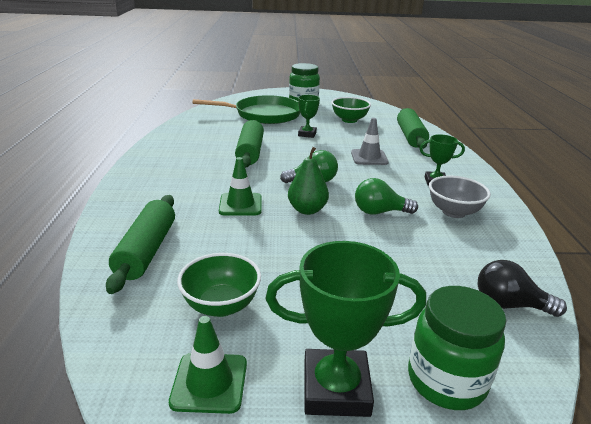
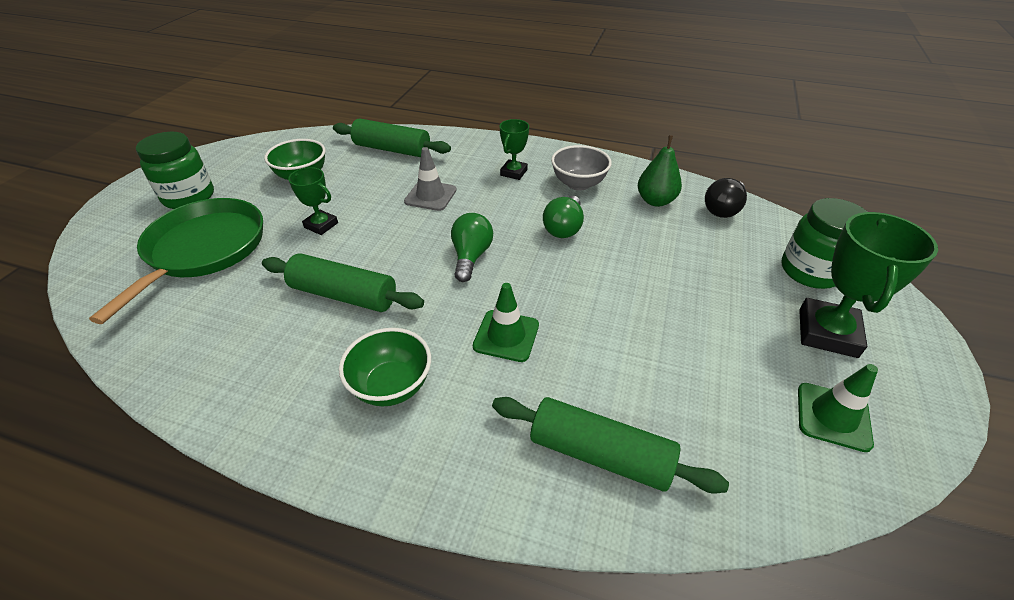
camera: 70 degrees left, 15 degrees up
green bowl [177,253,261,317] -> green bowl moved to [339,328,431,406]
green pear [288,147,329,215] -> green pear moved to [638,135,682,207]

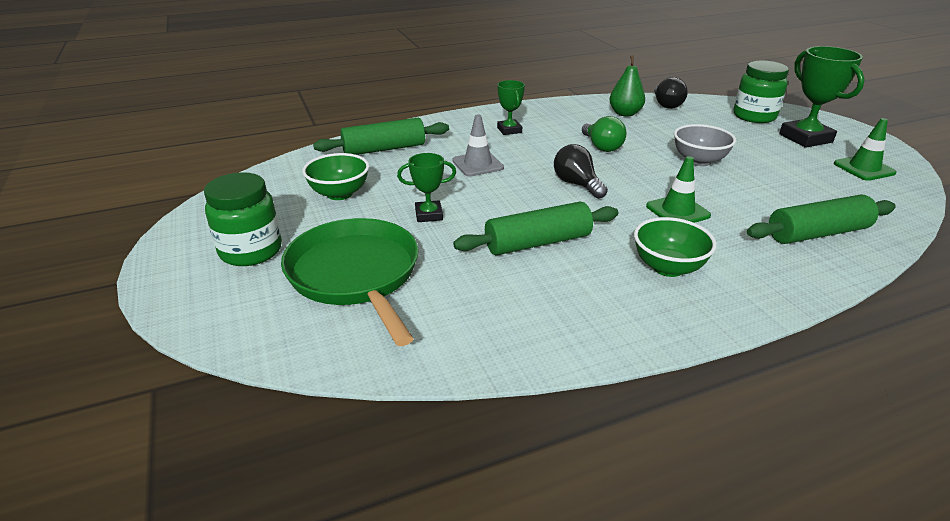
camera: 40 degrees left, 10 degrees down
green light bulb [451,213,493,282] -> black light bulb [554,144,608,199]
grey bowl [551,145,612,191] -> grey bowl moved to [674,124,736,166]

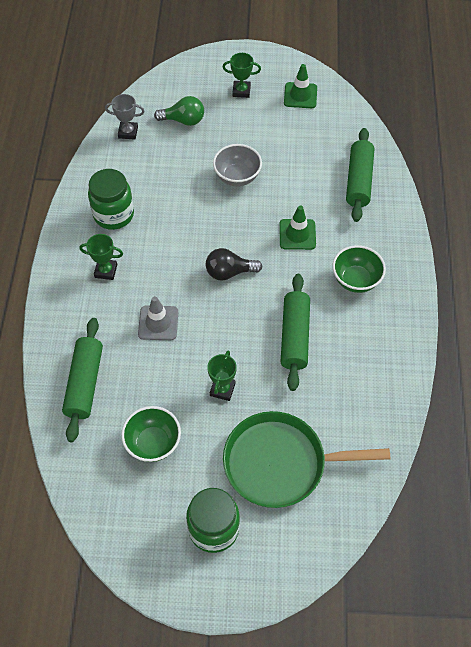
camera: 65 degrees left, 25 degrees up
green light bulb [582,116,626,152] -> green light bulb moved to [154,96,204,126]
green pear [610,55,645,117] -> none
black light bulb [654,77,688,109] -> grey trophy [105,94,145,140]
green jar [734,61,789,123] -> green jar moved to [88,169,134,230]
green trophy [779,46,865,148] -> green trophy [222,53,261,98], size x0.57

